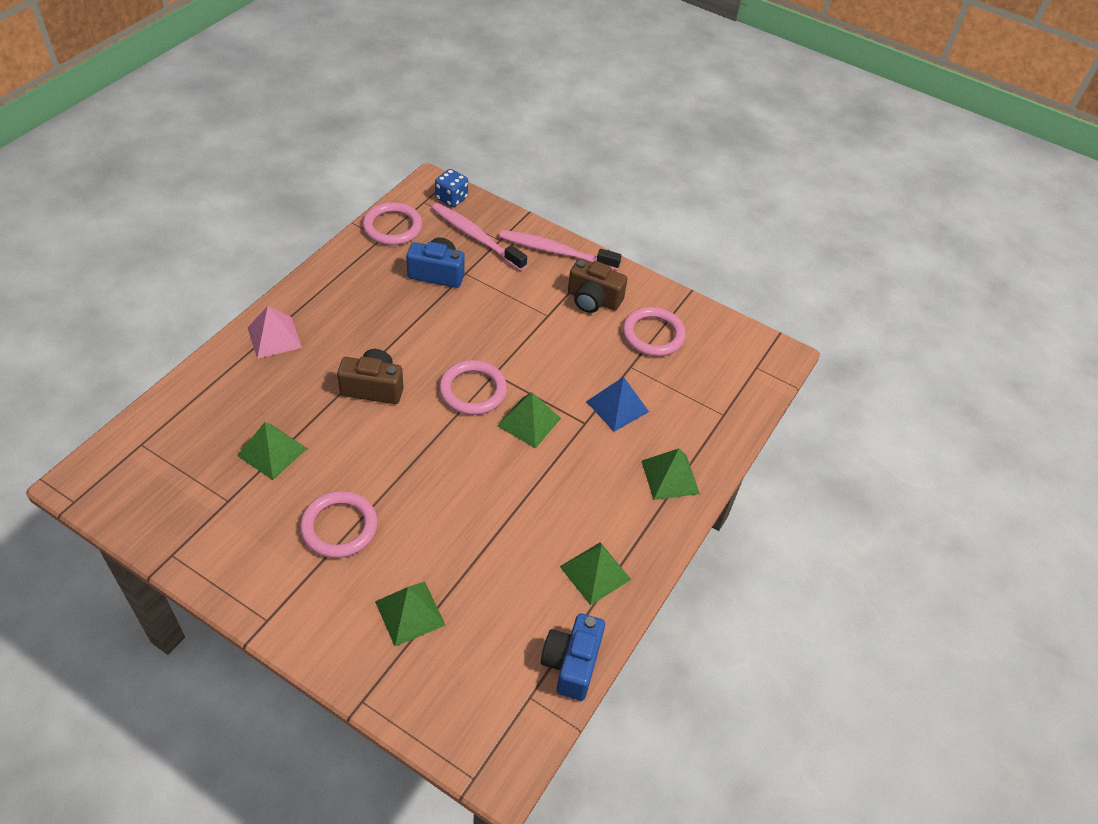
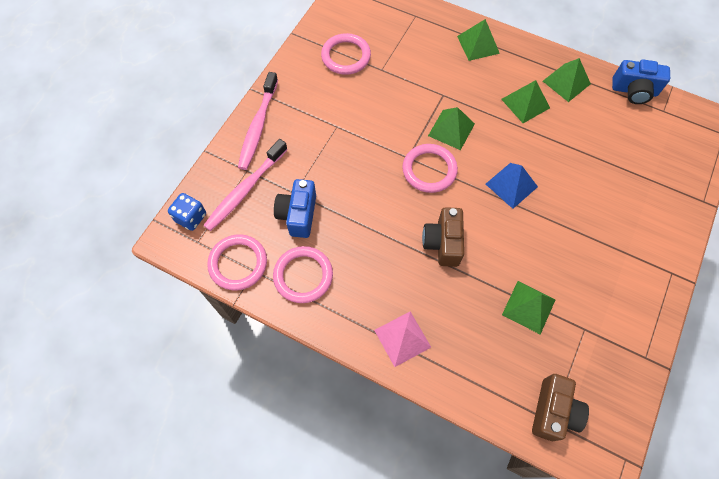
camera: 90 degrees left, 15 degrees up
pink ring [300,491,378,558] -> pink ring moved to [273,246,333,303]
green pyramid [375,582,446,646] -> green pyramid moved to [501,80,550,123]
brown camera [568,259,628,313] -> brown camera moved to [532,374,589,441]
blue pyramid [586,377,649,432] -> blue pyramid moved to [486,163,538,209]

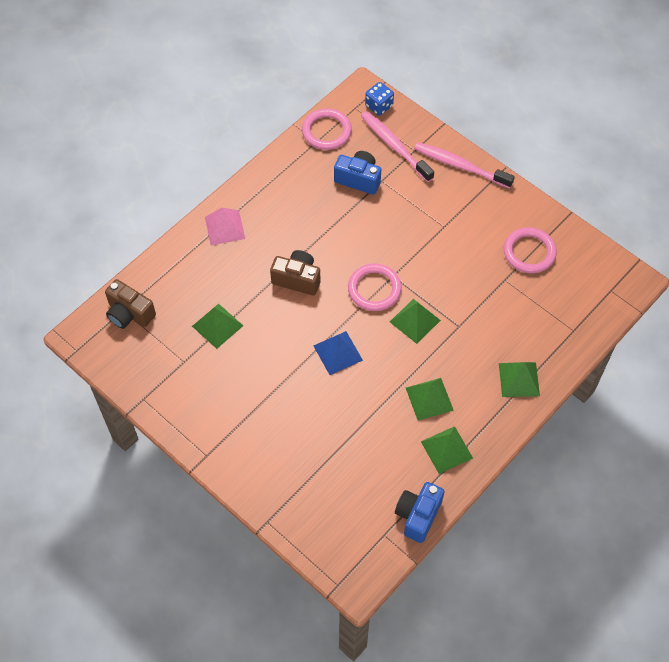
camera: 105 degrees right, 5 degrees down
pink ring [273,246,333,303] -> none

